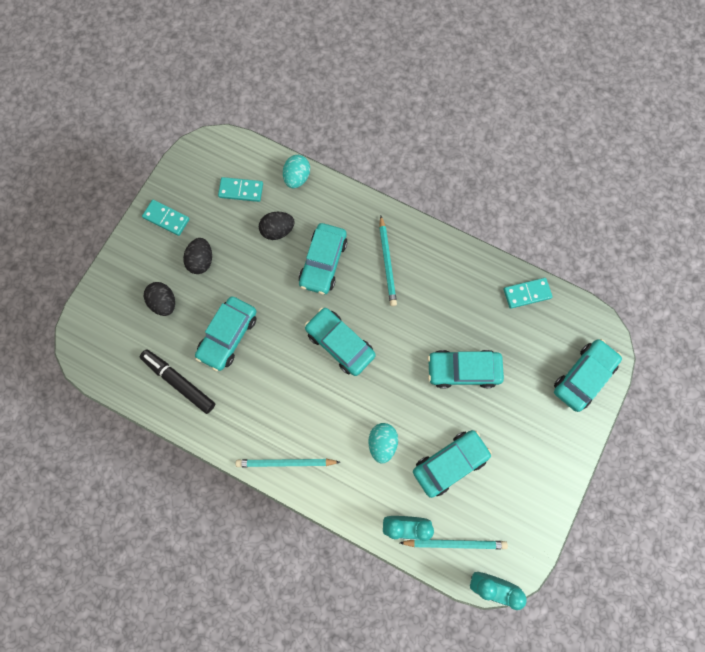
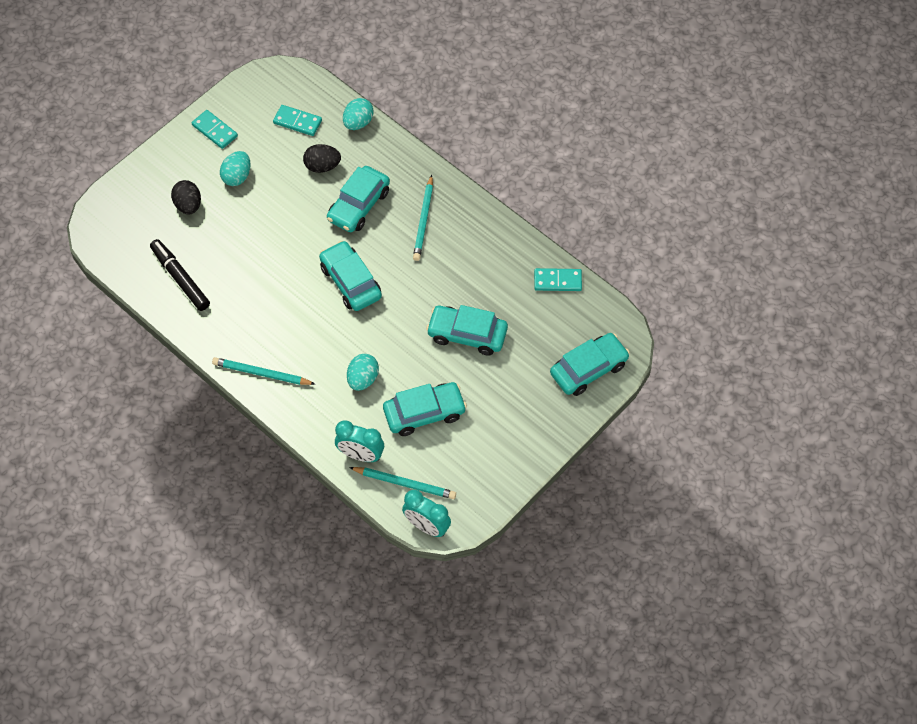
camera: 15 degrees right, 15 degrees down
black egg [183,238,212,274] -> turquoise egg [220,151,251,186]
turquoise car [195,296,257,371] -> none

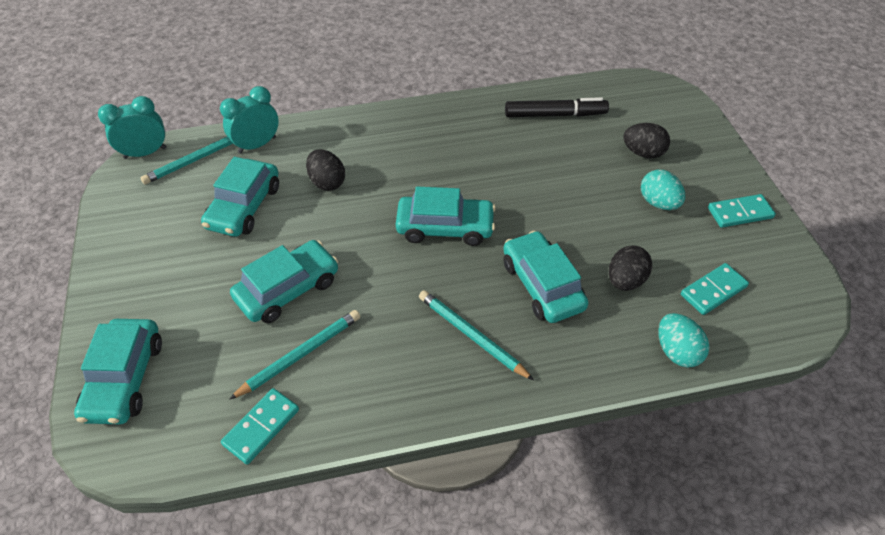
camera: 125 degrees right, 10 degrees down
turquoise pencil [212,357,315,385] -> turquoise pencil moved to [229,310,360,400]
turquoise egg [347,354,379,391] -> black egg [306,149,345,191]

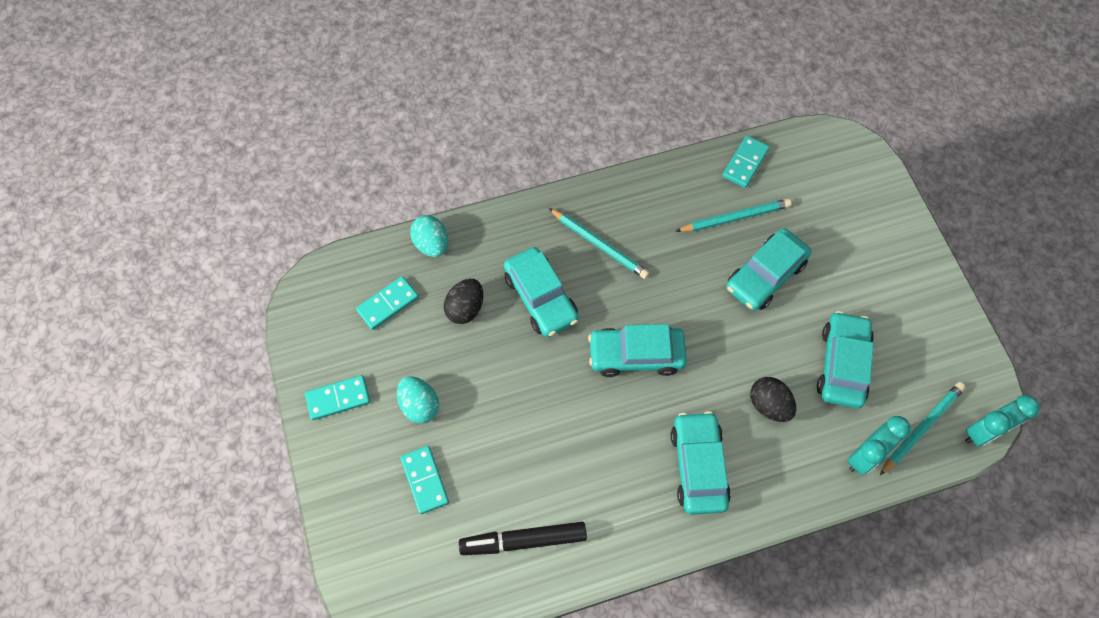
camera: 175 degrees right, 15 degrees up
turquoise car [74,319,162,424] -> turquoise car moved to [671,411,731,515]
turquoise pencil [229,310,360,400] -> turquoise pencil turned 150 degrees counterclockwise [675,199,792,232]
black egg [623,123,670,158] -> turquoise domino [400,446,449,514]

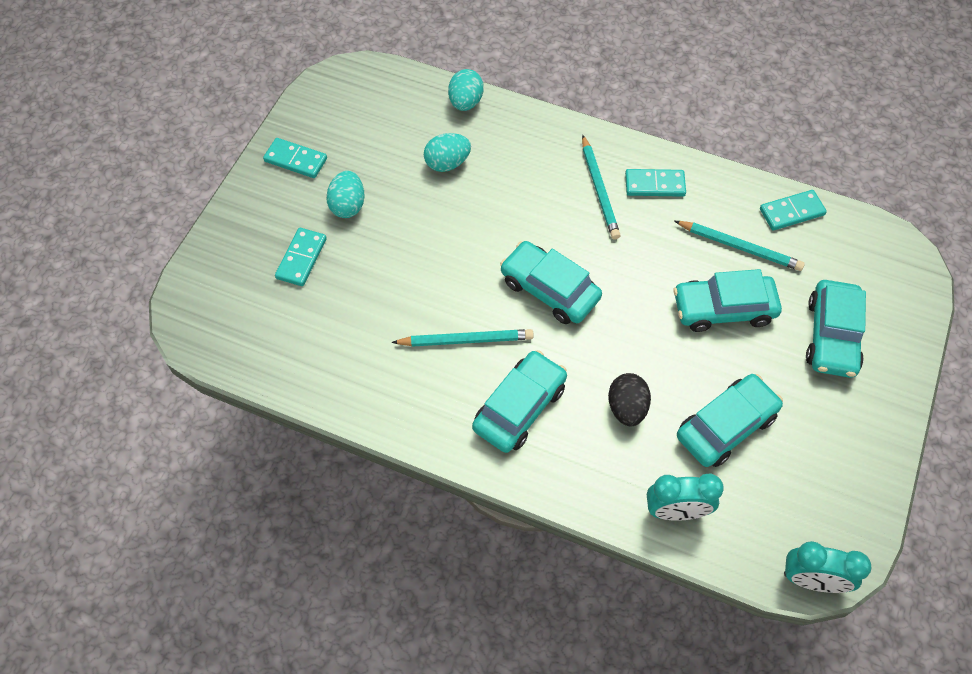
camera: 40 degrees right, 5 degrees down
turquoise domino [356,276,419,330] -> turquoise domino moved to [625,169,686,197]
black egg [444,279,483,324] -> turquoise egg [424,133,471,172]
black marker [459,522,587,555] -> none
turquoise car [504,247,579,337] -> turquoise car moved to [806,280,866,378]
turquoise pencil [879,382,965,476] -> turquoise pencil moved to [391,329,534,347]

